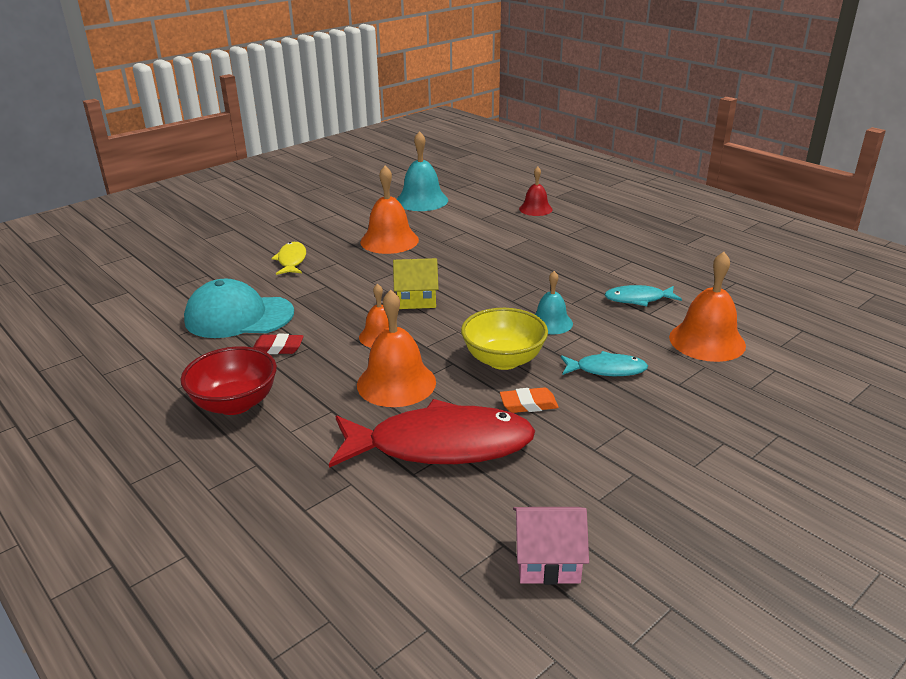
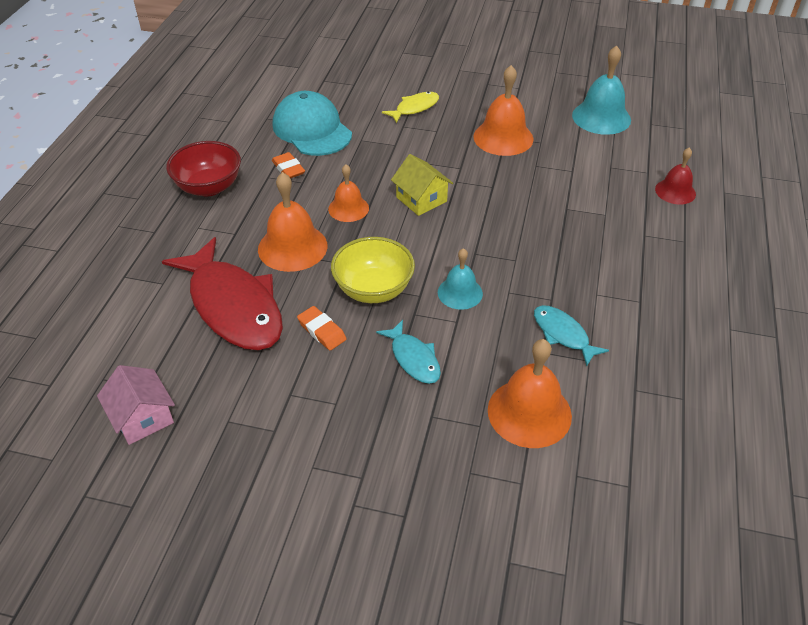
camera: 55 degrees right, 15 degrees up
red eraser [253,334,304,354] -> orange eraser [272,152,305,178]

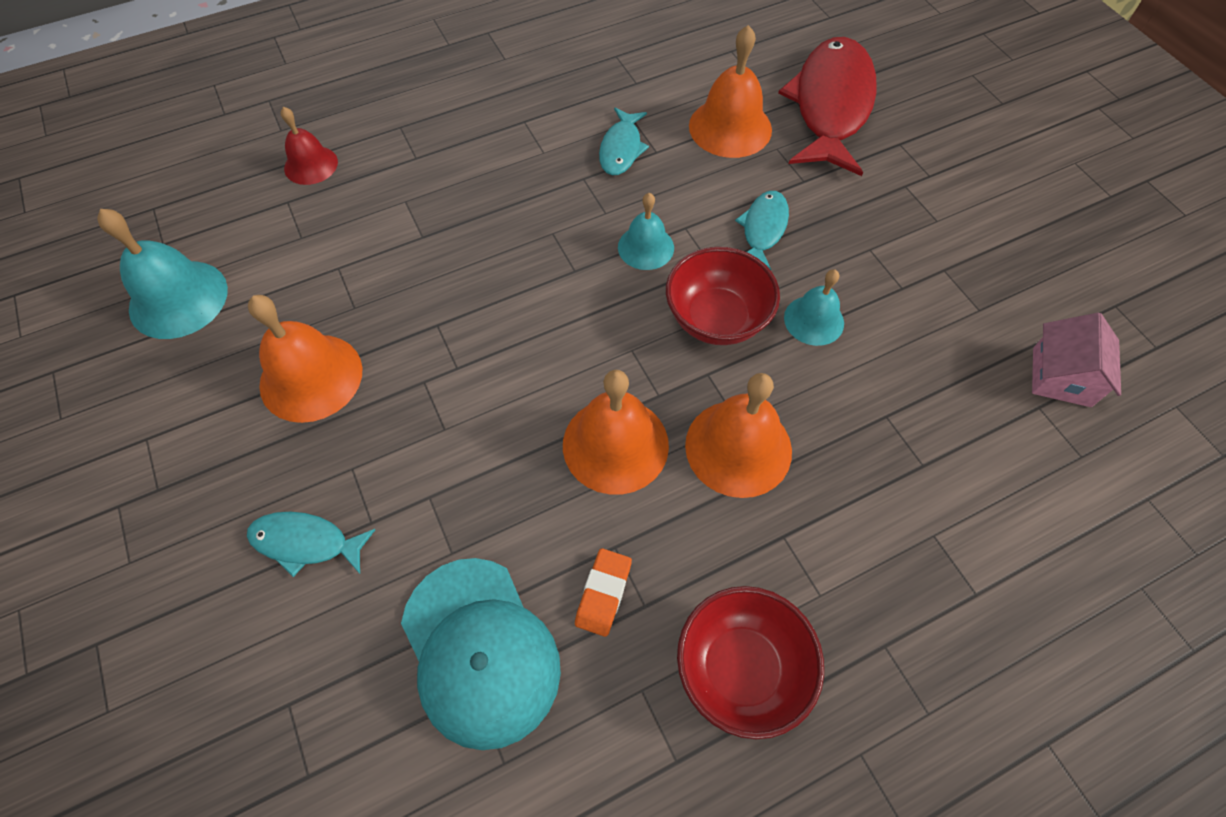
camera: 130 degrees left, 15 degrees up
red fish [162,237,283,350] -> red fish moved to [778,37,877,176]
turquoise cap [273,91,352,156] -> turquoise cap turned 45 degrees counterclockwise [401,558,561,750]
orange eraser [297,306,347,350] -> turquoise bell [784,269,844,346]
orange bell [328,164,369,222] -> orange bell [563,370,669,495], size x1.62
yellow bowl [331,237,415,303] -> red bowl [666,247,780,345]
yellow fish [382,92,439,123] -> turquoise fish [247,512,375,577]
yellow house [391,154,453,216] -> none

